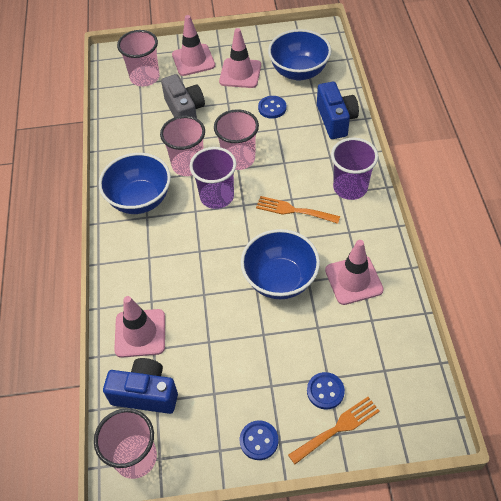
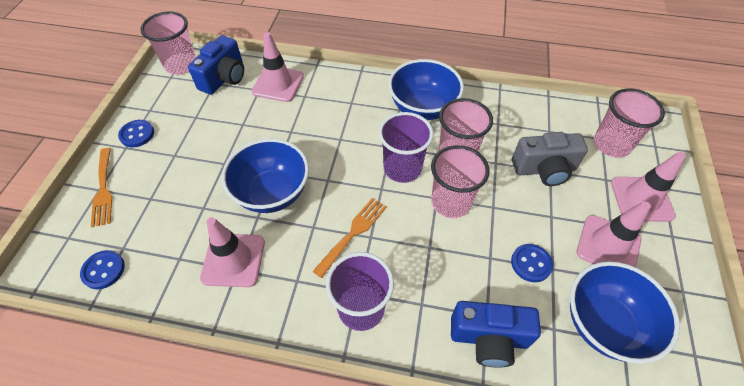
camera: 105 degrees right, 0 degrees up
blue button [307,372,345,409] -> blue button moved to [80,250,125,289]

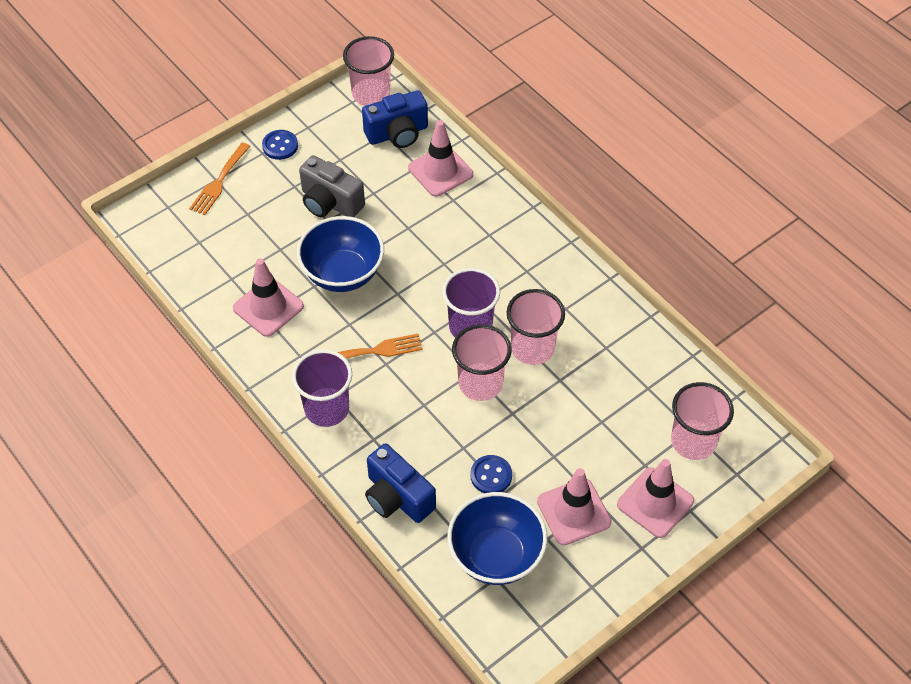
camera: 40 degrees right, 0 degrees up
blue button [80,250,125,289] -> none
blue bowl [388,59,464,120] -> none
grey camera [512,132,588,186] -> grey camera moved to [299,155,365,217]

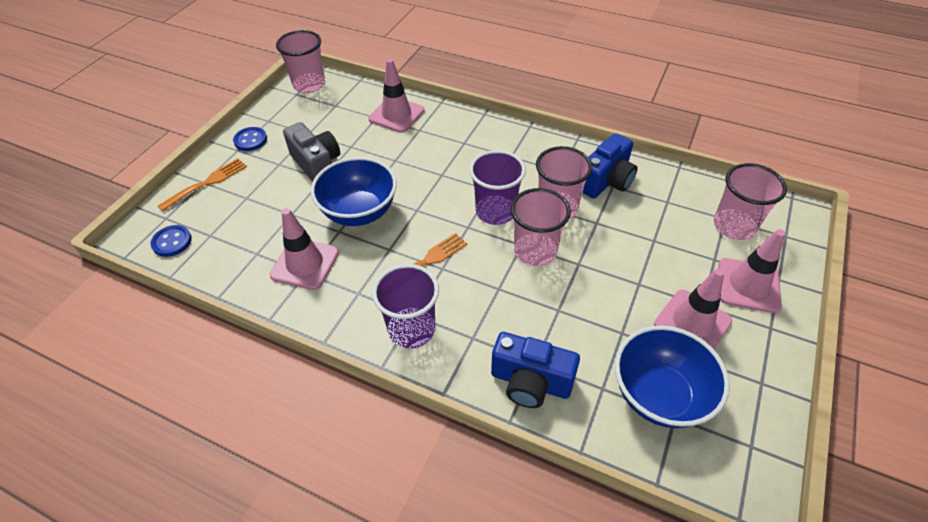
camera: 25 degrees left, 5 degrees down
orange fork [189,142,251,215] -> orange fork turned 135 degrees counterclockwise [158,158,247,211]
grey camera [299,155,365,217] -> grey camera turned 135 degrees counterclockwise [283,122,340,182]
blue camera [362,90,428,148] -> blue camera moved to [582,133,638,199]
blue button [470,455,512,493] -> blue button moved to [151,225,192,257]

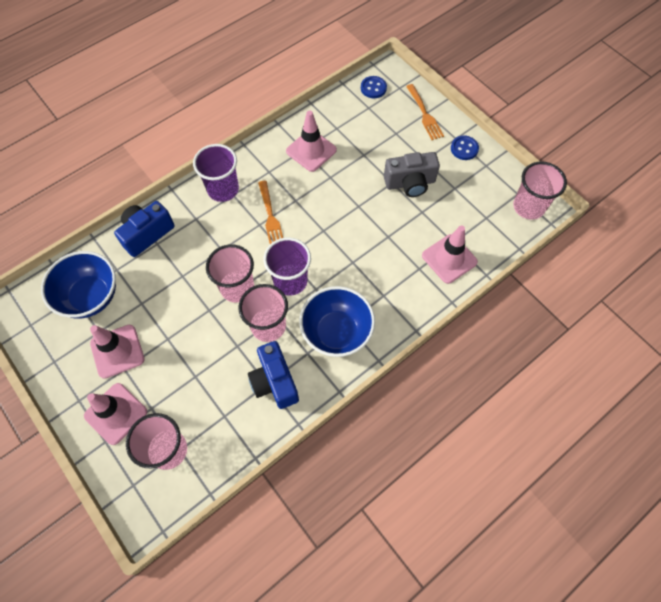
camera: 115 degrees right, 15 degrees up
blue bowl [311,157,397,226] -> blue bowl moved to [299,286,375,357]

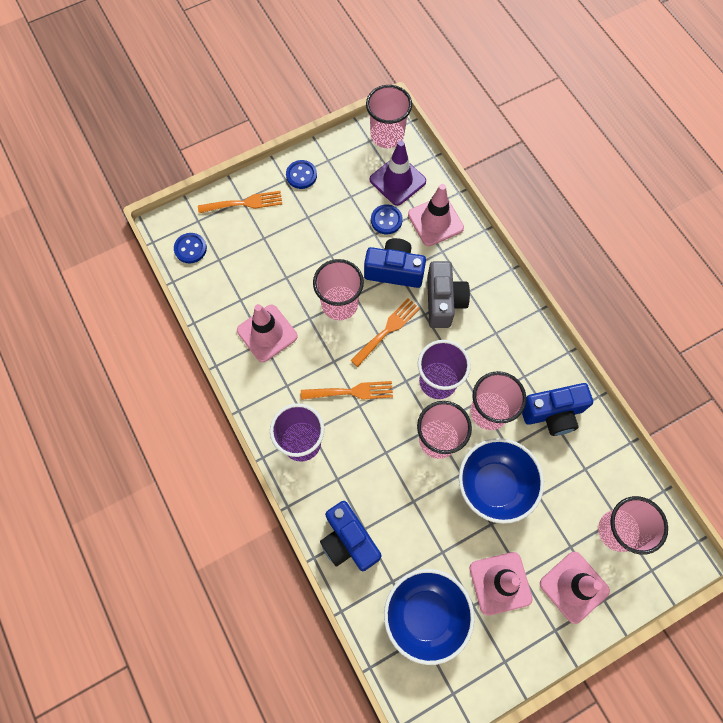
camera: 80 degrees left, 5 degrees up
blue bowl [299,286,375,357] -> blue bowl moved to [459,438,544,524]
grey camera [384,152,440,197] -> grey camera moved to [427,261,470,328]
none -> pink cup [313,259,364,320]
none -> orange fork [350,298,420,367]
none -> blue camera [364,238,426,288]
none -> purple traffic cone [370,141,426,206]
none -> blue button [371,204,403,234]

